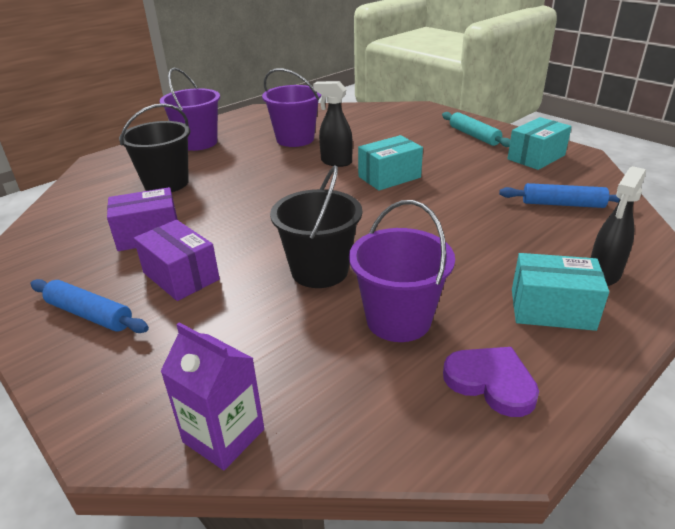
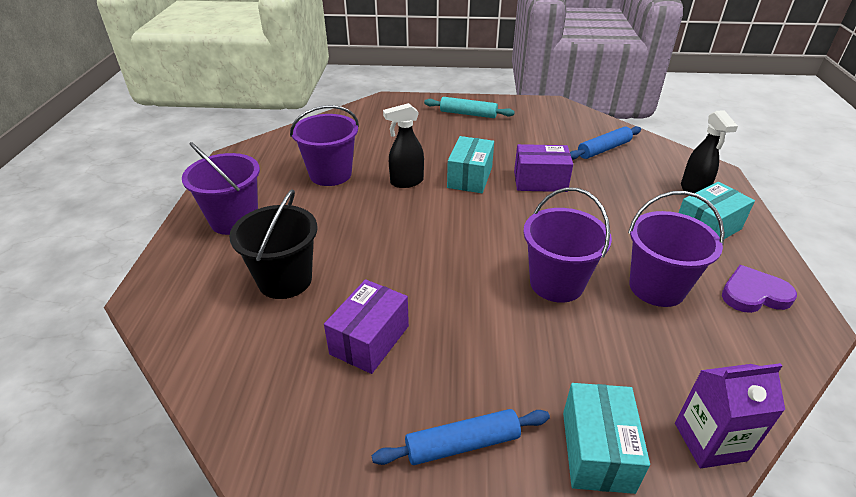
camera: 45 degrees left, 5 degrees up
purple box [134,220,220,301] -> purple box moved to [514,144,573,192]
black bucket [270,165,362,288] -> purple bucket [523,187,612,303]
turquoise box [507,117,572,170] -> turquoise box moved to [563,383,650,494]

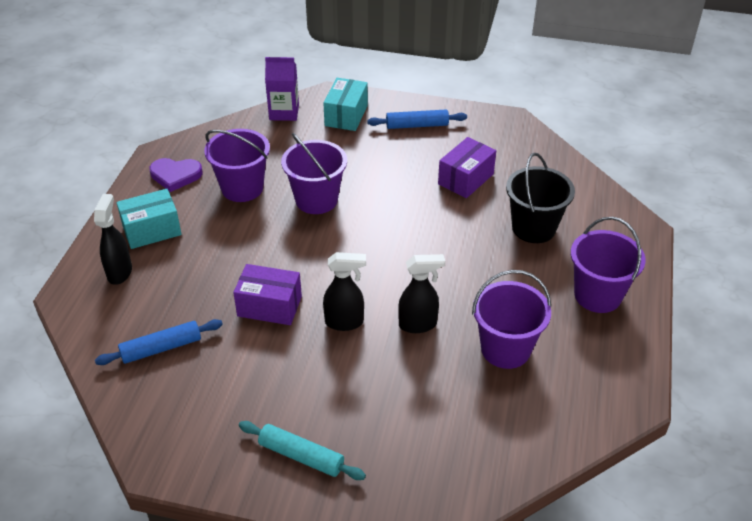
camera: 170 degrees left, 5 degrees up
turquoise box [447,136,494,193] -> black spray bottle [323,252,366,331]

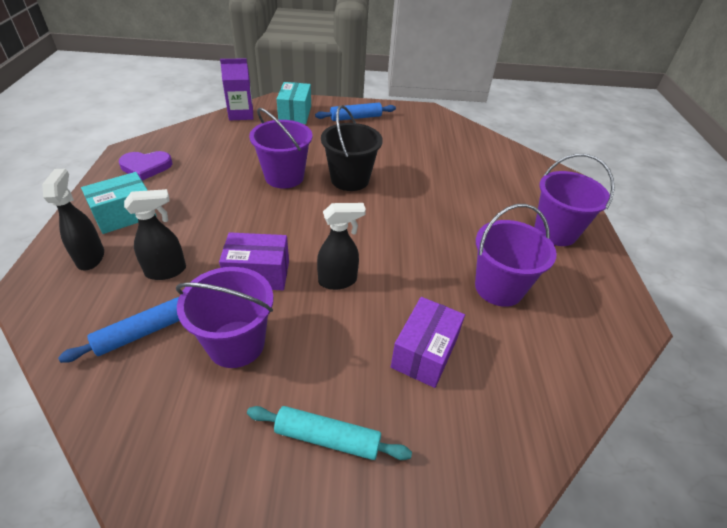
camera: 15 degrees left, 0 degrees up
purple bucket [204,129,270,202] -> purple bucket moved to [176,267,273,368]
black spray bottle [398,254,445,333] -> black spray bottle moved to [124,189,186,280]
purple box [438,137,496,198] -> purple box moved to [391,297,465,388]
black bucket [506,153,575,243] -> black bucket moved to [321,105,383,191]

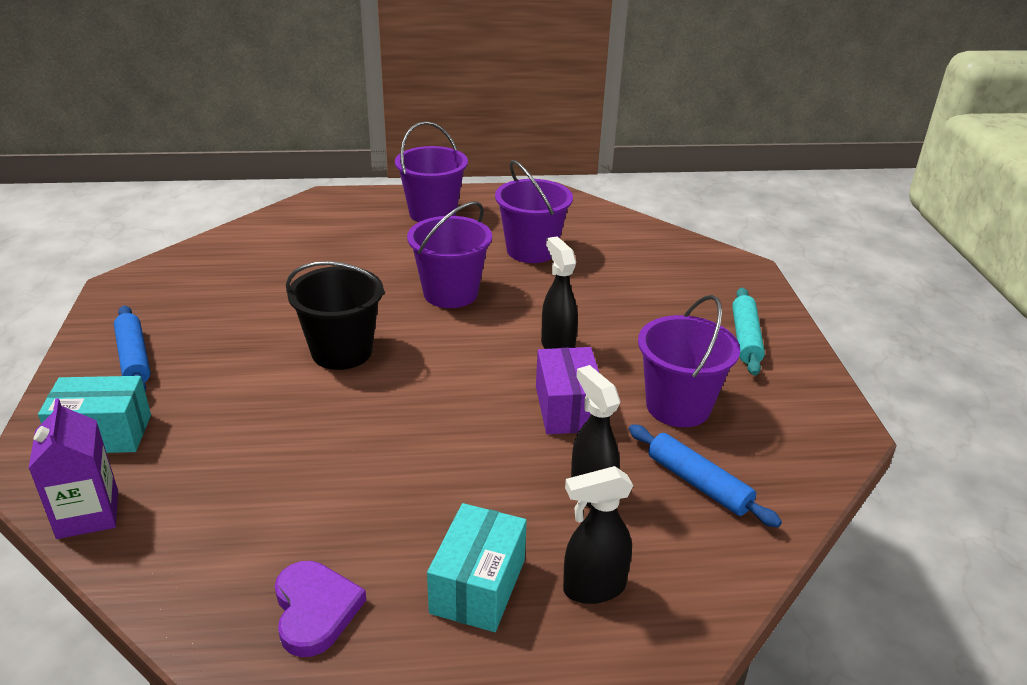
camera: 95 degrees left, 10 degrees down
turquoise box [81,172,156,234] -> turquoise box turned 60 degrees clockwise [427,503,527,632]
purple bucket [249,108,313,189] -> purple bucket moved to [407,201,492,308]
purple box [391,297,465,388] -> none

